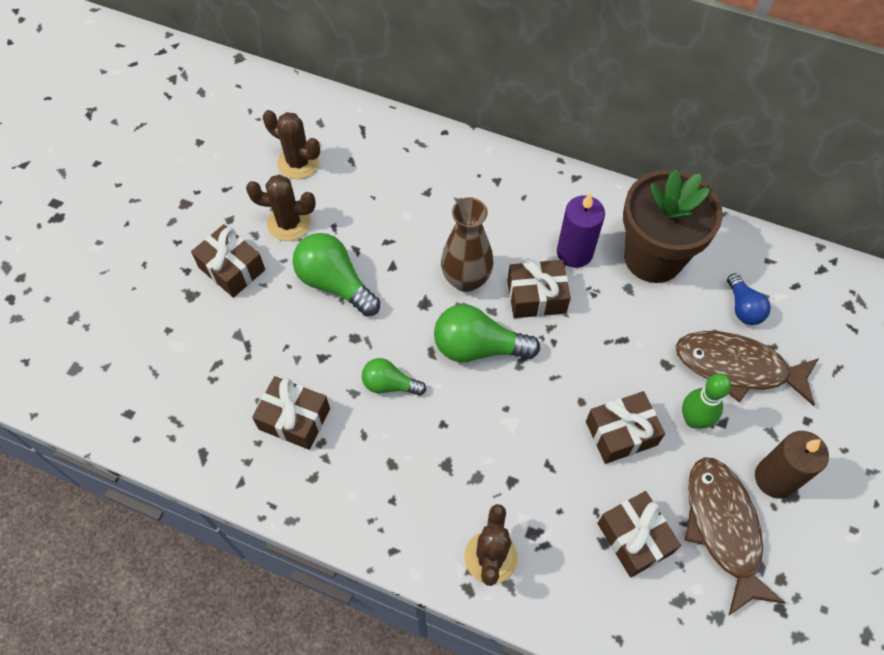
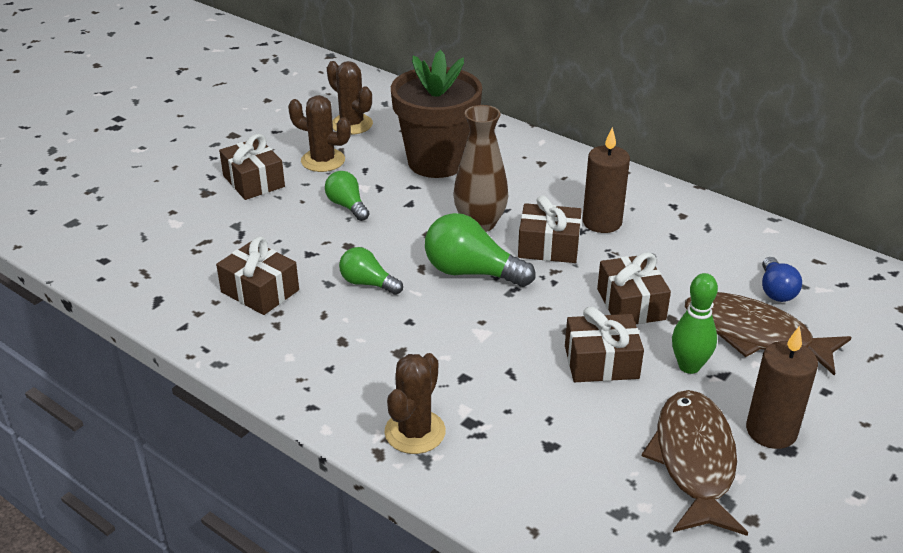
camera: 15 degrees right, 25 degrees down
green light bulb [293,233,380,316] -> green light bulb [325,171,369,221], size x0.60
purple candle [557,193,605,268] -> brown candle [582,127,630,233]
brown gift [597,491,681,577] -> brown gift moved to [597,252,671,324]
brown flower pot [623,169,723,283] -> brown flower pot moved to [391,50,482,178]

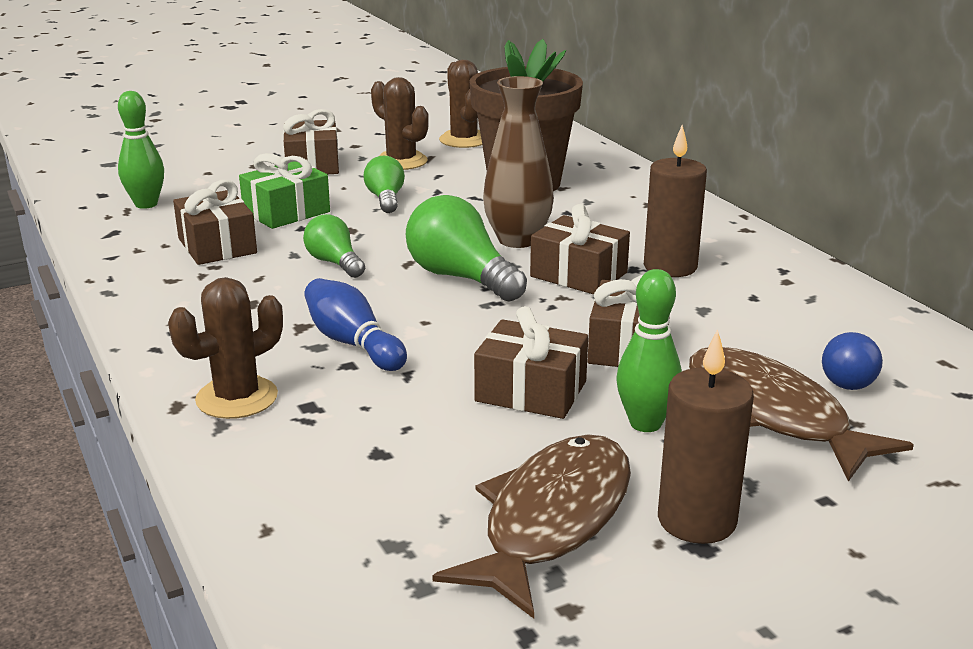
camera: 25 degrees right, 10 degrees down
none -> green bowling pin [118,91,164,209]
none -> green gift [239,153,330,229]
none -> blue bowling pin [304,278,407,371]

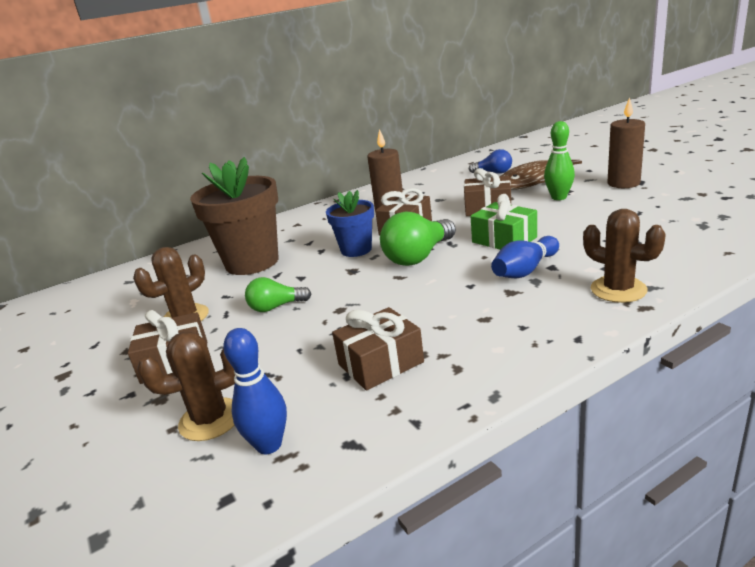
camera: 90 degrees left, 0 degrees up
green bowling pin [118,91,164,209] -> blue bowling pin [223,328,287,454]
green gift [239,153,330,229] -> green gift moved to [471,194,537,250]
green light bulb [303,214,365,278] -> none
brown fish [432,435,631,619] -> none
brown cactus [439,60,482,148] -> brown cactus moved to [137,331,235,441]
brown gift [474,306,588,419] -> none
brown vase [483,76,554,248] -> blue flower pot [326,190,374,257]

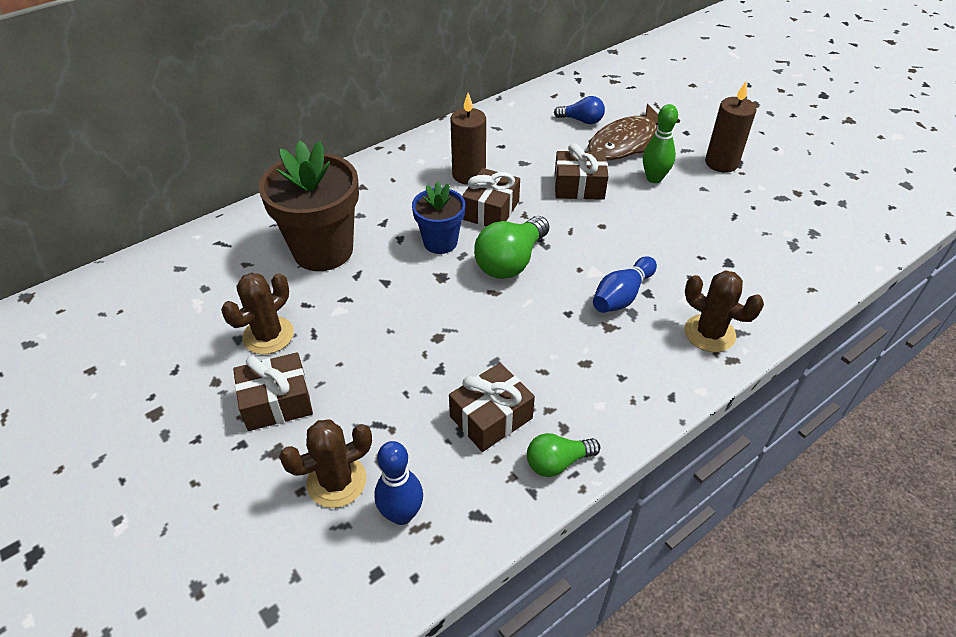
camera: 10 degrees left, 20 degrees up
green light bulb [245,277,311,312] -> green light bulb moved to [527,433,600,477]
green gift [471,194,537,250] -> none

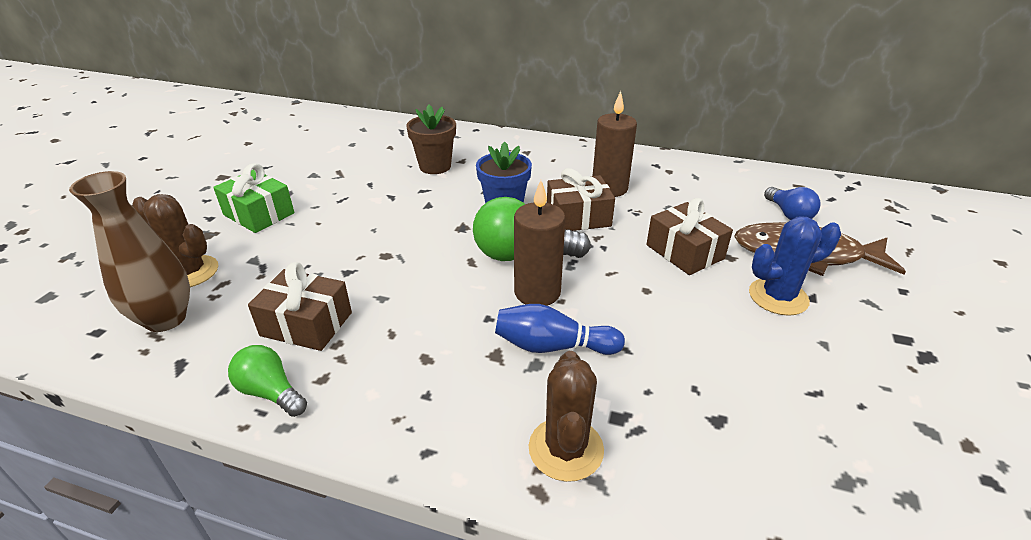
camera: 55 degrees right, 10 degrees down
brown cactus [221,273,294,354] -> none
brown gift [233,352,313,431] -> green gift [213,163,294,233]
brown flower pot [259,141,359,271] -> brown flower pot [406,105,456,174], size x0.57
blue bowling pin [374,441,423,525] -> brown vase [69,171,190,332]
green bowling pin [643,104,678,183] -> blue cactus [749,217,841,316]
brown candle [705,81,756,173] -> brown candle moved to [514,180,566,306]

